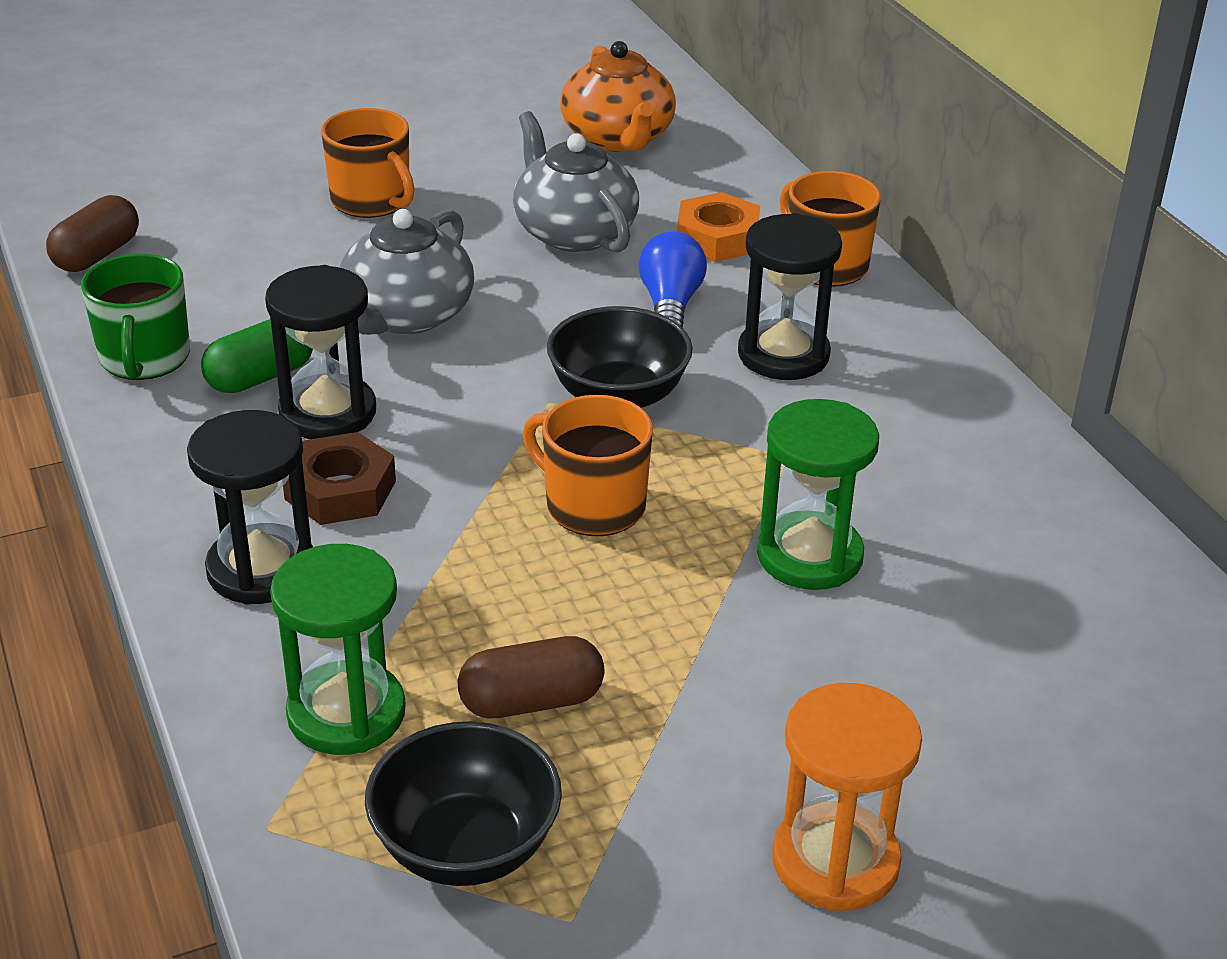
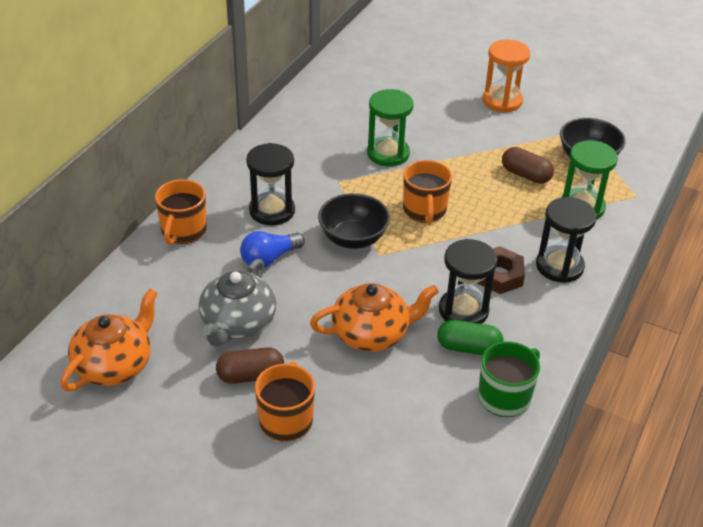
camera: 130 degrees left, 5 degrees up
brown capsule [46,195,139,272] -> brown capsule moved to [216,347,284,384]
grey teapot [340,209,474,335] -> orange teapot [310,283,439,352]
orange nut [677,192,760,262] -> none

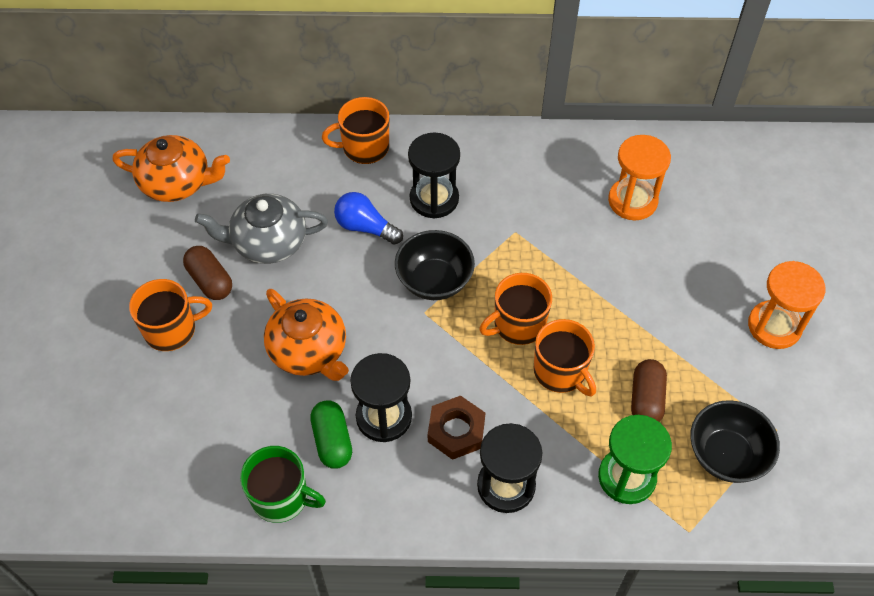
camera: 65 degrees right, 15 degrees up
green hourglass [367,89,414,166] -> none
none -> orange mug [534,319,596,396]
none -> orange hourglass [608,135,671,220]

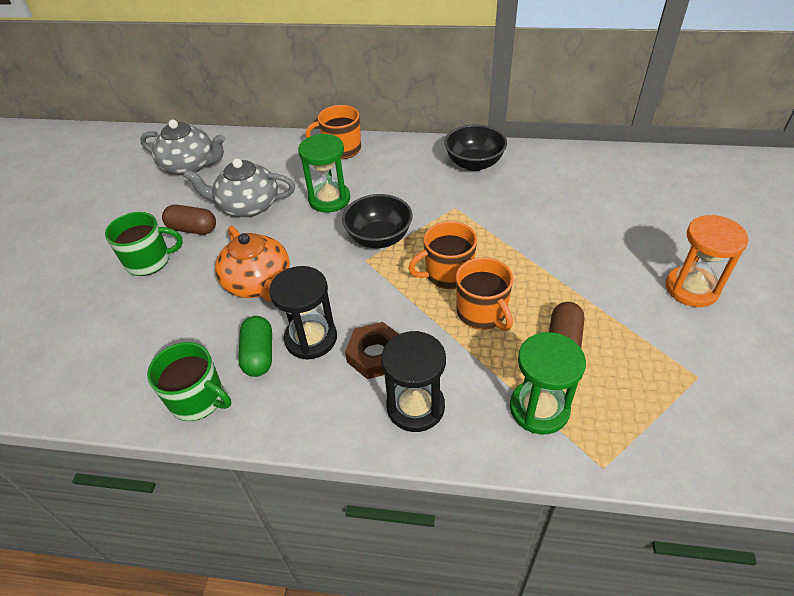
camera: 10 degrees right, 10 degrees down
orange teapot [112,135,230,202] -> grey teapot [140,120,225,175]
orange mug [129,279,212,351] -> green mug [105,212,183,276]
brown capsule [183,246,232,300] -> brown capsule turned 45 degrees counterclockwise [162,204,216,235]
blue light bulb [334,192,403,245] -> green hourglass [298,134,350,213]
black hourglass [408,132,460,219] -> none
orange hourglass [608,135,671,220] -> none
black bowl [690,400,780,483] -> black bowl moved to [444,125,507,171]

